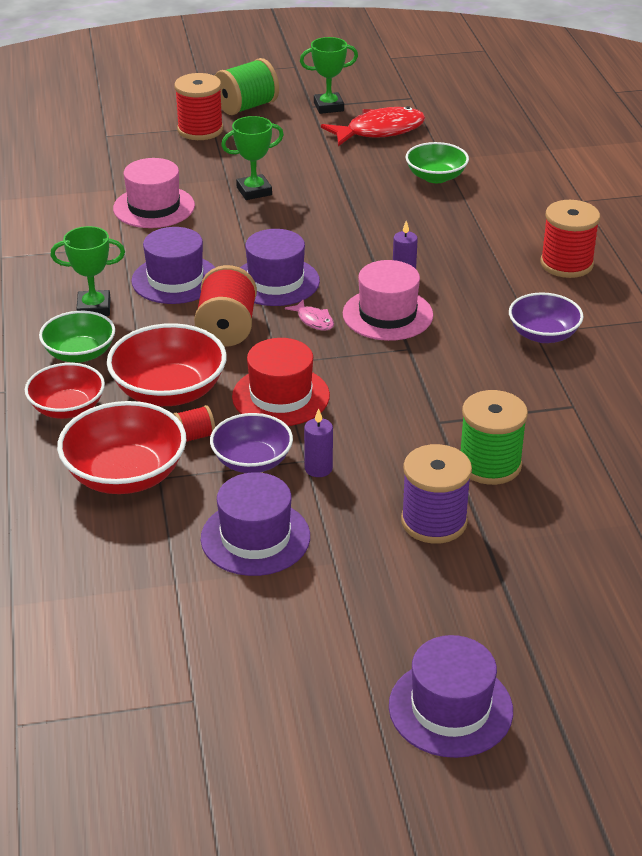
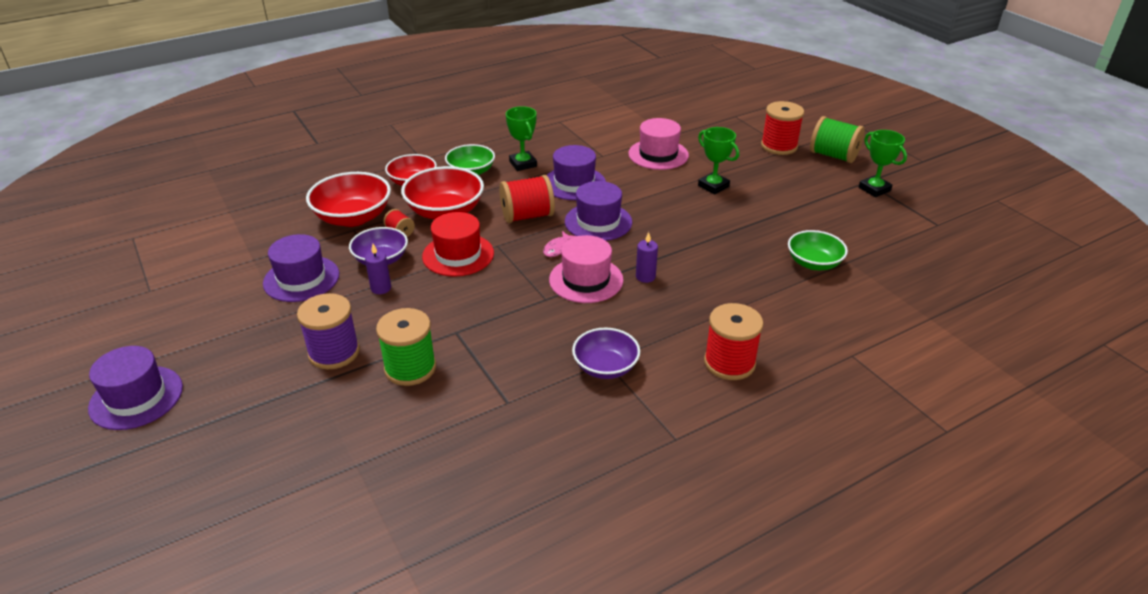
camera: 70 degrees right, 0 degrees up
red fish [321,106,425,146] -> none

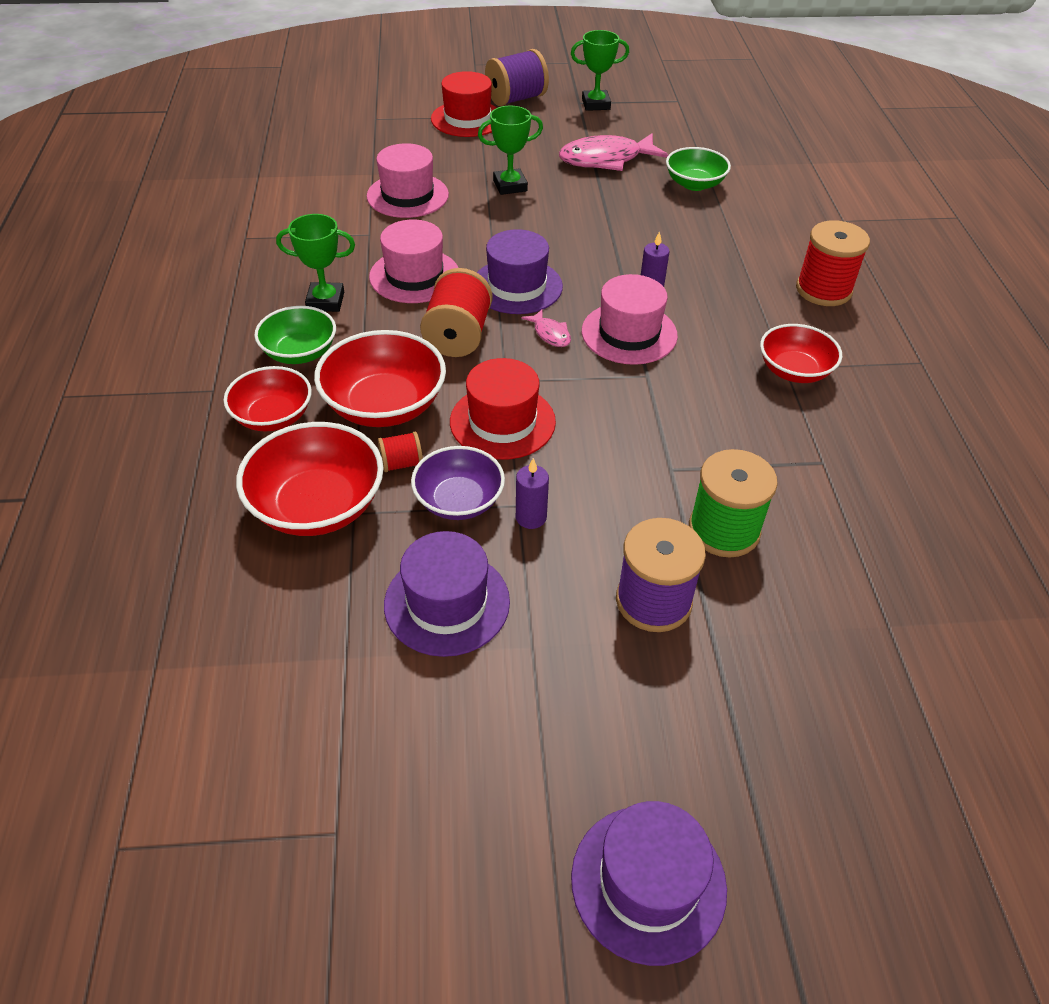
camera: 65 degrees left, 10 degrees up
purple hat [547,145,606,200] -> pink hat [369,219,458,303]
purple bowl [572,328,640,379] -> red bowl [760,324,842,383]
red spool [761,101,804,155] -> red hat [431,71,497,137]
green spool [810,116,865,163] -> purple spool [485,49,549,106]
none -> pink fish [559,133,668,171]

